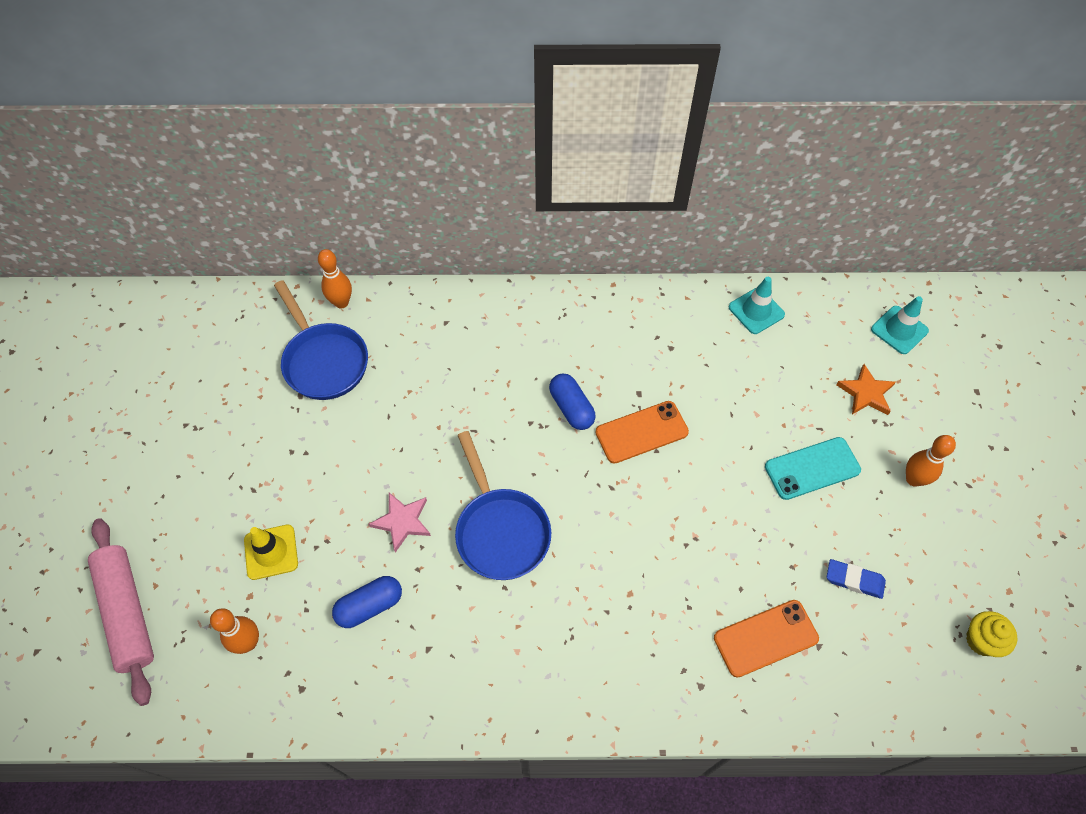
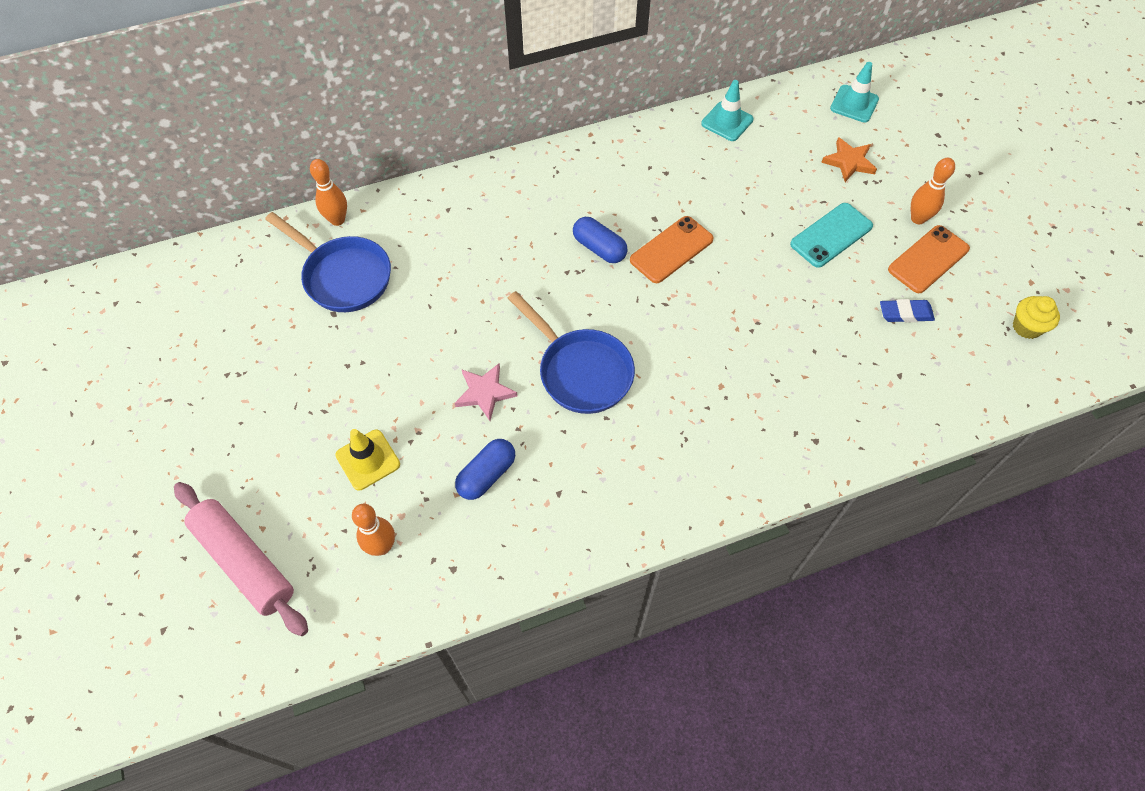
camera: 20 degrees left, 0 degrees up
orange phone [714,600,819,678] -> orange phone moved to [888,225,970,293]

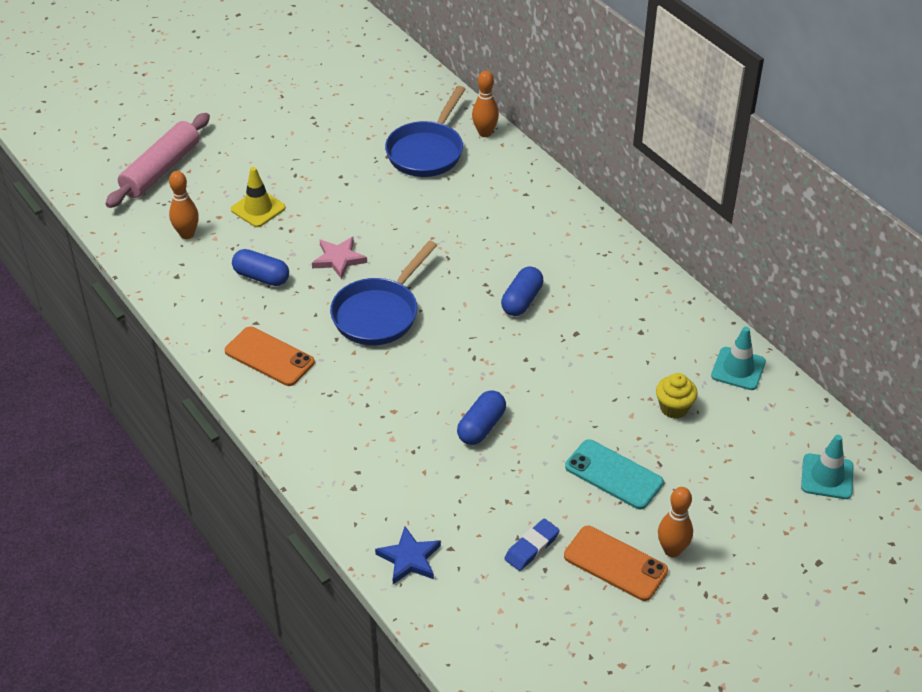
camera: 75 degrees right, 15 degrees down
orange phone [630,216,714,283] -> orange phone moved to [225,327,315,386]
orange star [821,137,877,182] -> none
blue eraser [880,299,935,323] -> blue eraser turned 60 degrees clockwise [504,519,560,571]
yellow cupcake [1013,296,1060,339] -> yellow cupcake moved to [656,373,698,419]
none -> blue star [375,526,441,584]
none -> blue capsule [457,390,506,445]

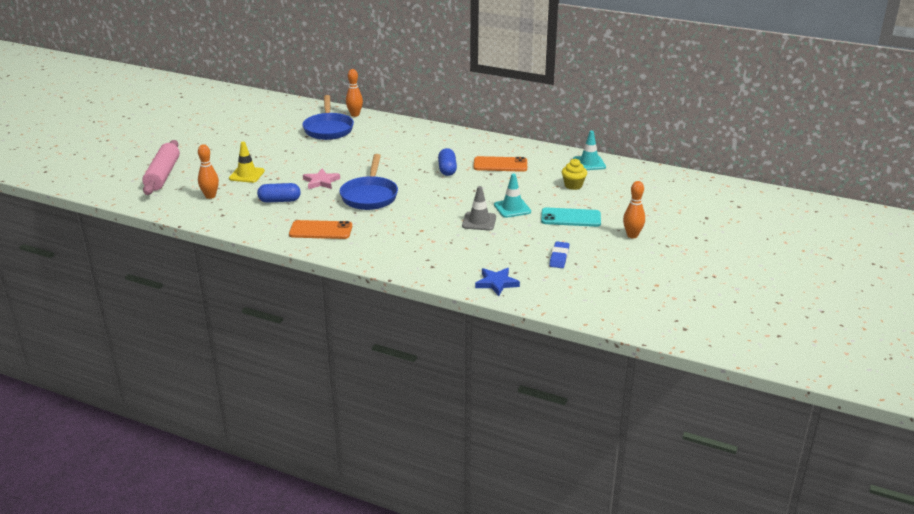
camera: 30 degrees left, 15 degrees down
blue capsule [457,390,506,445] -> grey traffic cone [462,186,496,231]
orange phone [564,526,668,601] -> orange phone moved to [473,156,527,172]
turquoise traffic cone [801,435,854,499] -> turquoise traffic cone moved to [494,174,531,218]

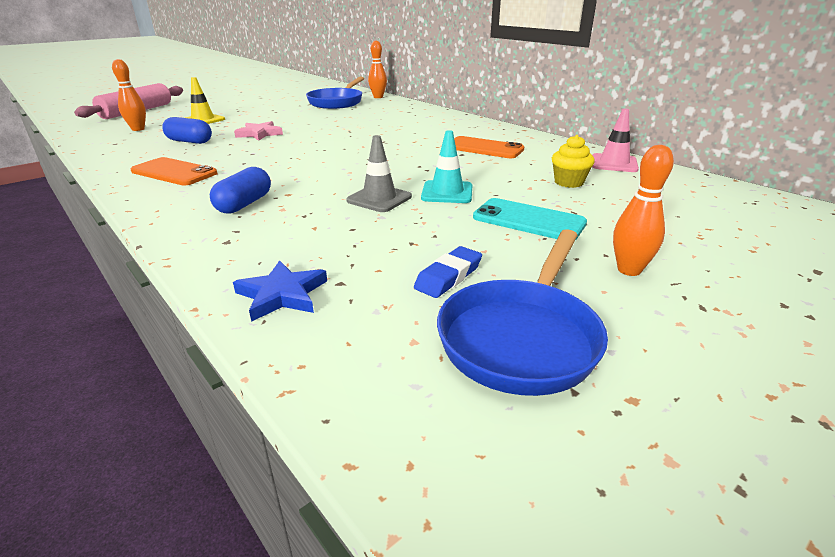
camera: 25 degrees right, 0 degrees up
blue pan [340,154,398,210] -> blue pan moved to [437,229,608,396]
blue capsule [438,148,457,176] -> blue capsule moved to [210,167,271,213]
turquoise traffic cone [573,131,606,170] -> pink traffic cone [592,109,639,172]

